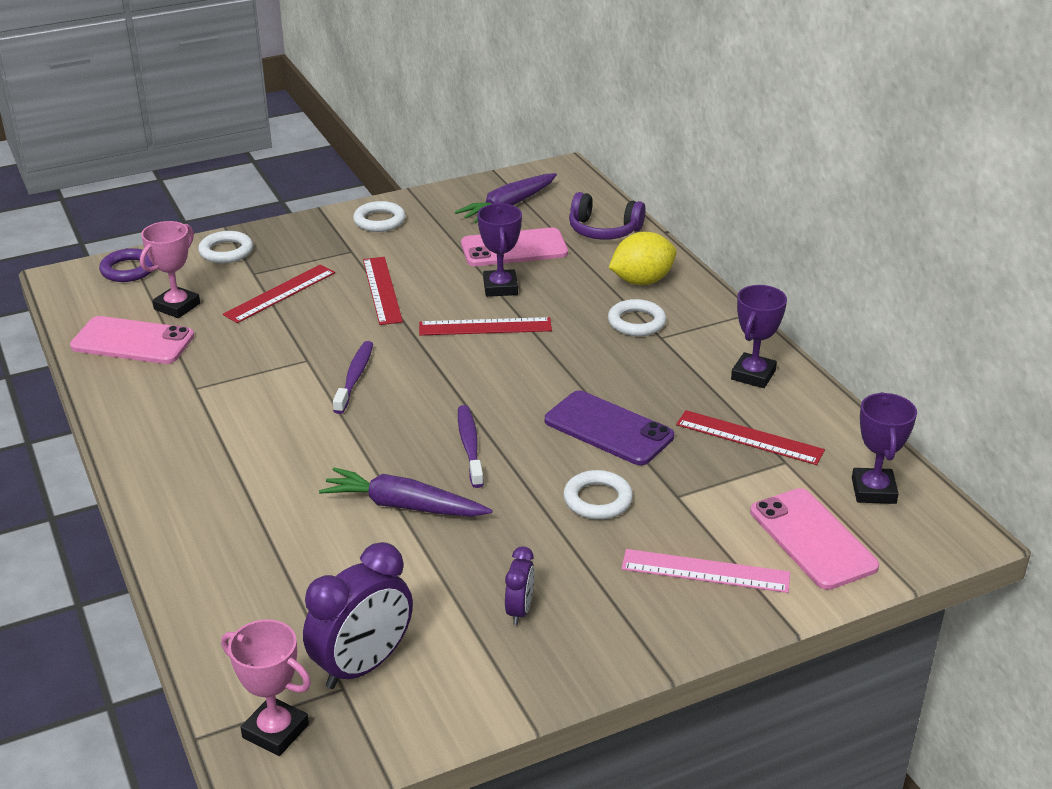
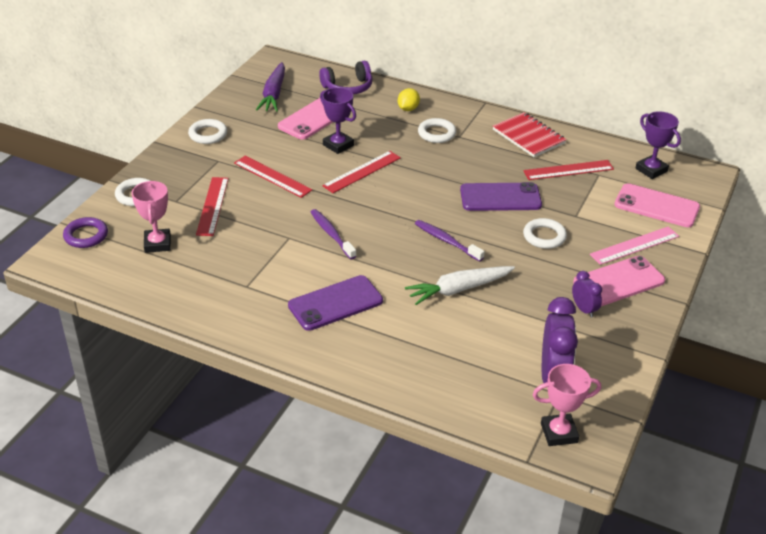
camera: 40 degrees left, 5 degrees up
pink phone [70,316,194,364] -> pink phone moved to [573,256,665,306]
purple carrot [319,467,492,517] -> white carrot [405,266,515,305]
yellow lemon [609,232,677,285] -> yellow lemon [398,88,420,111], size x0.62
purple trophy [731,285,787,388] -> red notebook [493,112,567,157]
none -> purple phone [288,275,383,331]

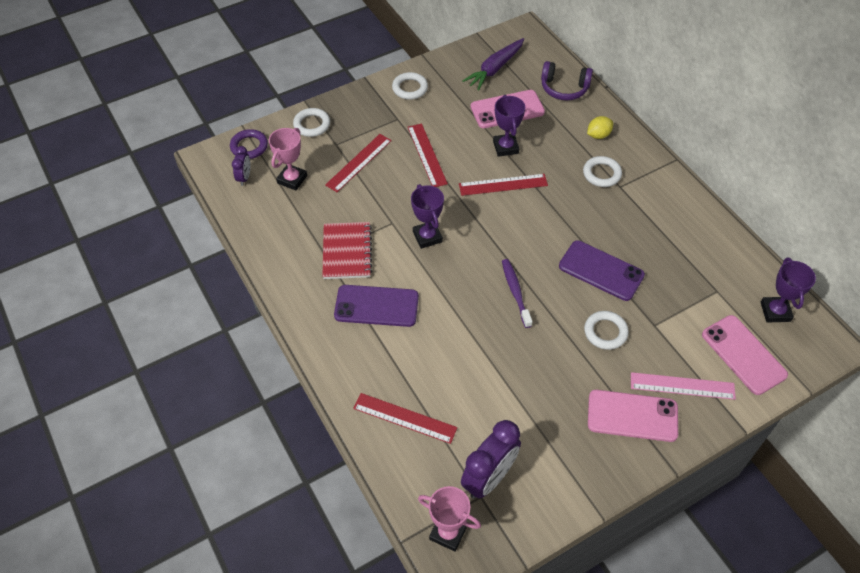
camera: 35 degrees right, 15 degrees up
purple toothbrush [311,209,356,259] -> purple trophy [411,184,444,249]
white carrot [405,266,515,305] -> none
red notebook [493,112,567,157] -> red notebook moved to [322,222,372,279]
red ruler [523,160,614,180] -> red ruler moved to [353,393,457,444]
purple clock [572,271,602,318] -> purple clock moved to [232,146,251,186]

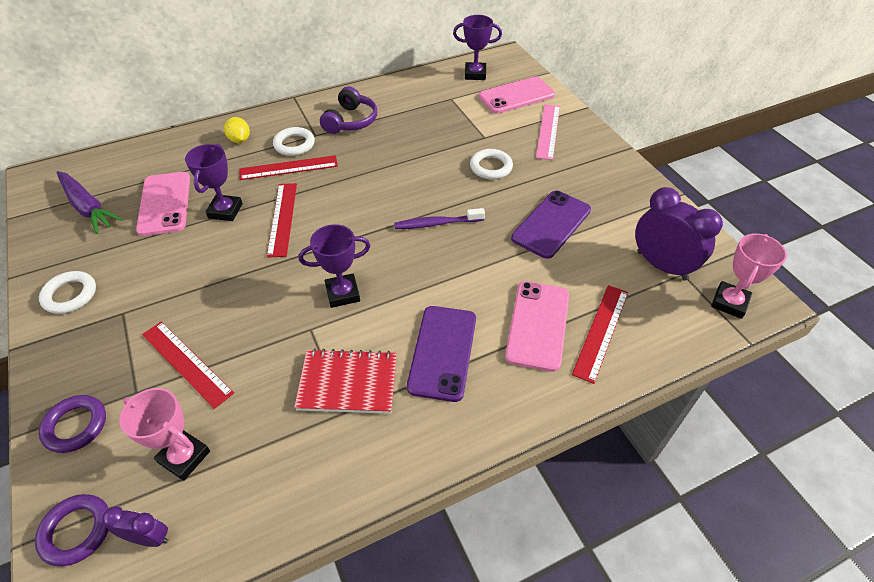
camera: 85 degrees left, 5 degrees down
white ring [293,108,330,137] -> purple ring [38,395,106,453]
red ruler [408,124,448,187] -> red ruler moved to [239,155,338,180]
purple trophy [493,95,525,157] -> purple trophy turned 75 degrees counterclockwise [185,144,243,221]
purple headphones [541,61,593,100] -> purple headphones moved to [320,87,377,134]
purple phone [559,240,645,301] -> purple phone moved to [511,191,591,259]
pink phone [588,390,678,442] -> pink phone moved to [505,281,569,372]

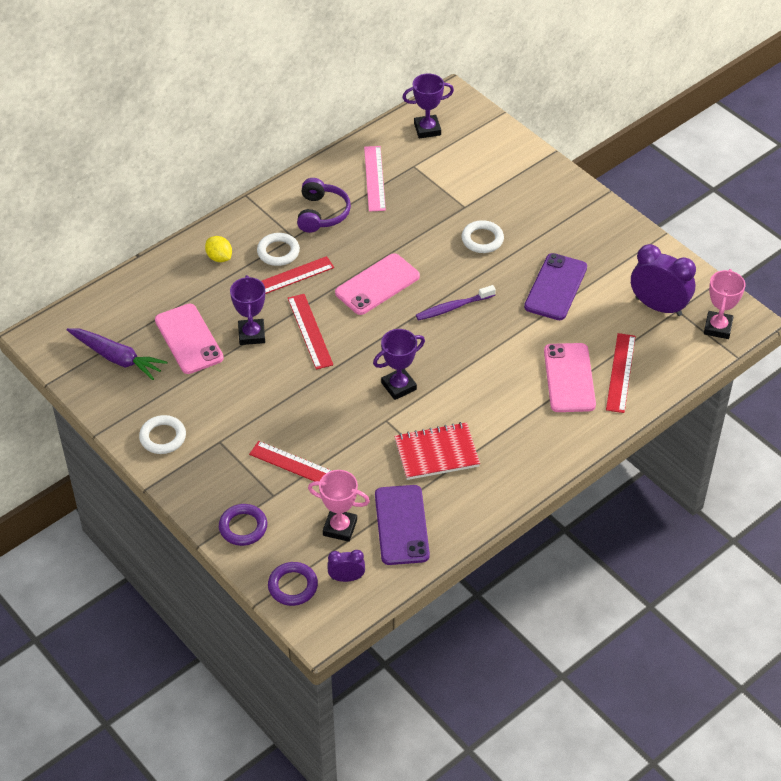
camera: 15 degrees left, 0 degrees up
purple phone [407,306,476,402] -> purple phone moved to [375,485,430,565]
pink phone [479,77,555,114] -> pink phone moved to [335,253,420,315]
pink ruler [536,104,560,160] -> pink ruler moved to [364,146,386,211]

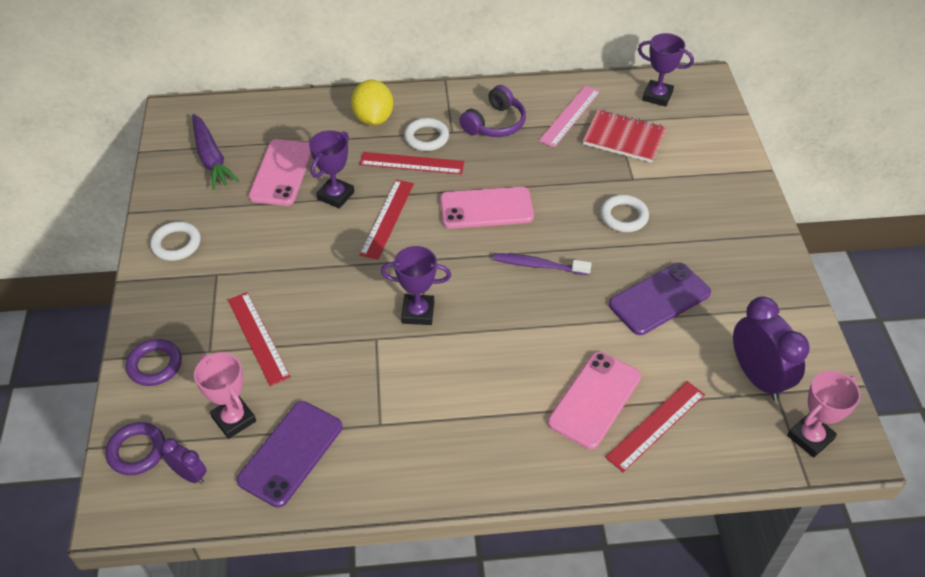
camera: 35 degrees right, 0 degrees up
yellow lemon [205,236,232,262] -> yellow lemon [351,80,393,126], size x1.61
red notebook [394,422,480,480] -> red notebook moved to [583,110,666,163]

